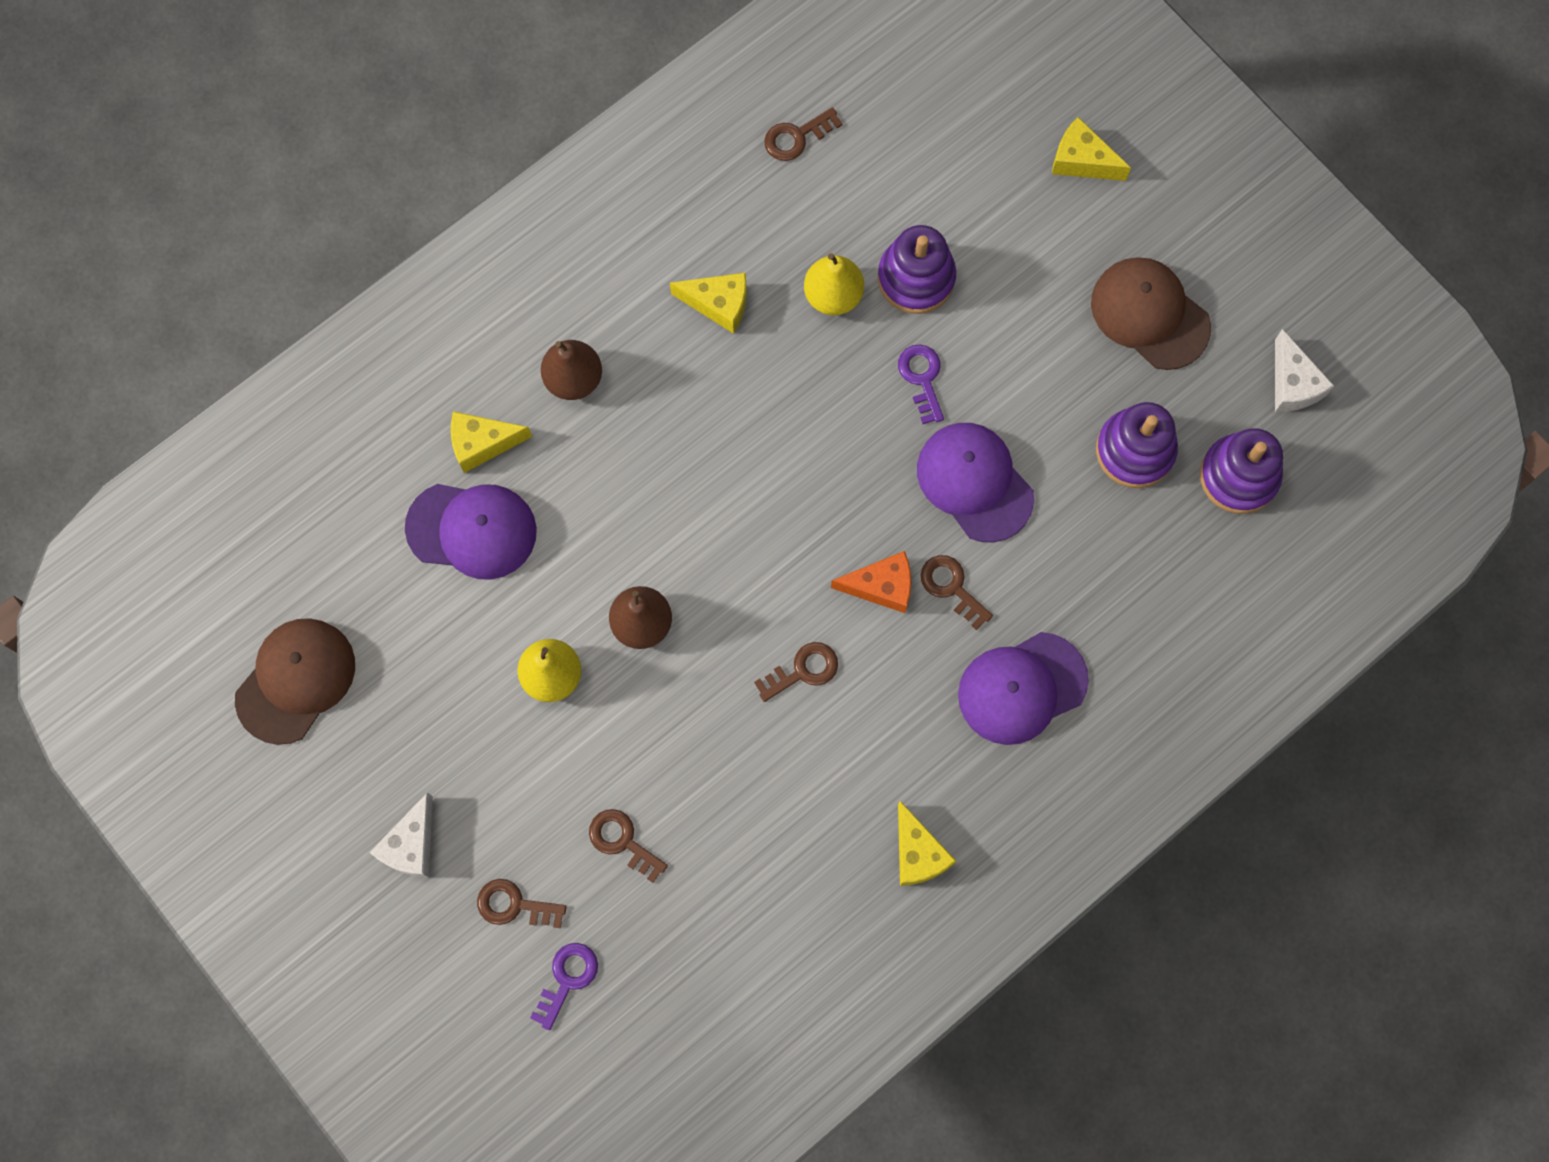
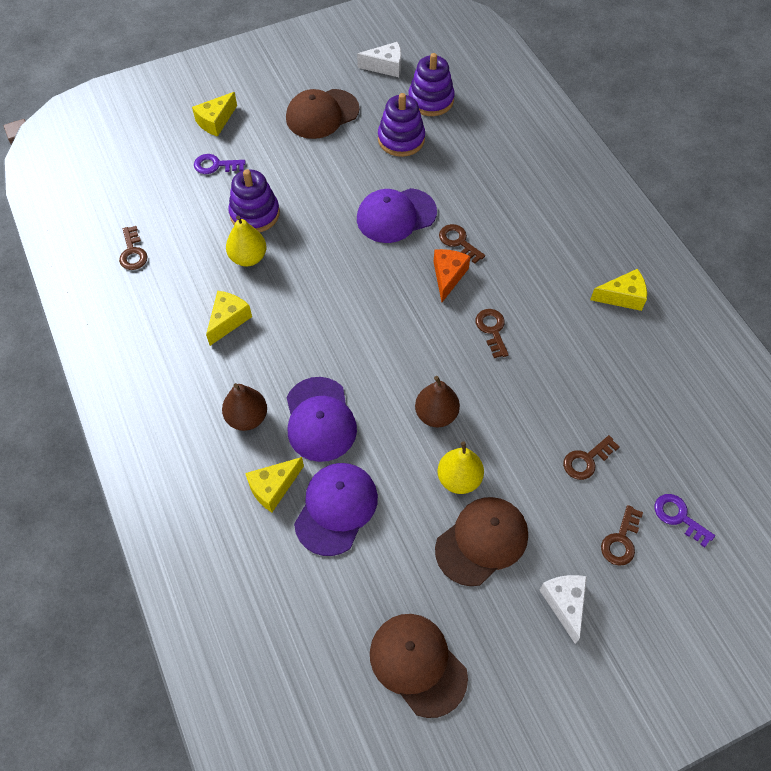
camera: 75 degrees left, 15 degrees down
white cheese [370,792,433,878] -> white cheese turned 135 degrees counterclockwise [540,575,587,644]
yellow cheese [451,411,532,473] -> yellow cheese turned 45 degrees clockwise [245,457,304,512]
purple key [898,344,944,424] -> purple key moved to [194,154,245,174]
brown key [921,555,993,630] -> brown key turned 75 degrees clockwise [439,224,485,264]
purple cap [958,632,1089,745] -> purple cap moved to [287,377,357,462]
none -> brown cap [435,497,528,586]

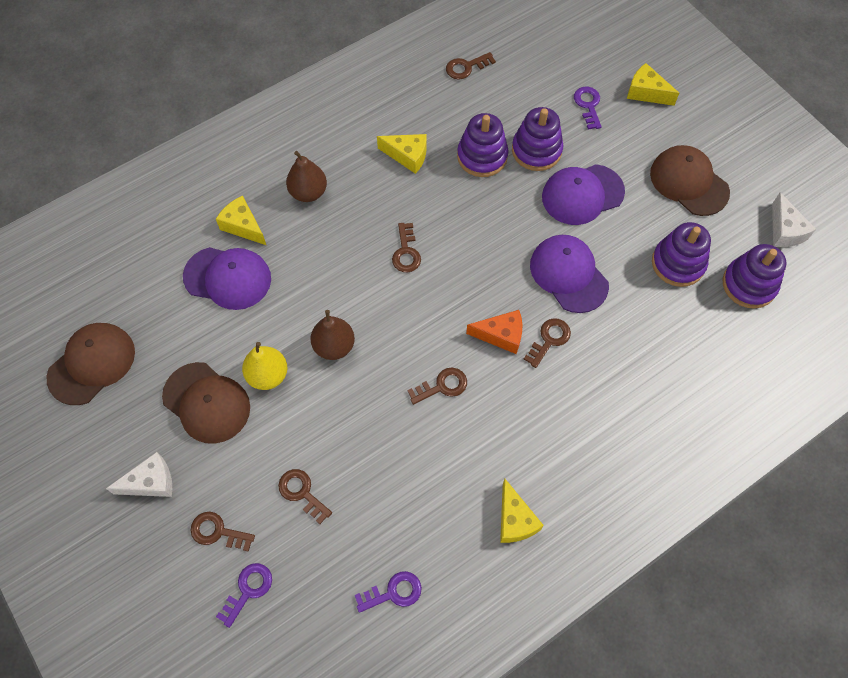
camera: 80 degrees right, 5 degrees up
yellow pear [226,215,266,266] -> purple stacking toy [457,113,508,177]
purple cap [287,377,357,462] -> purple cap moved to [542,164,625,225]
none -> purple key [355,571,422,613]
none -> brown key [392,223,421,272]

